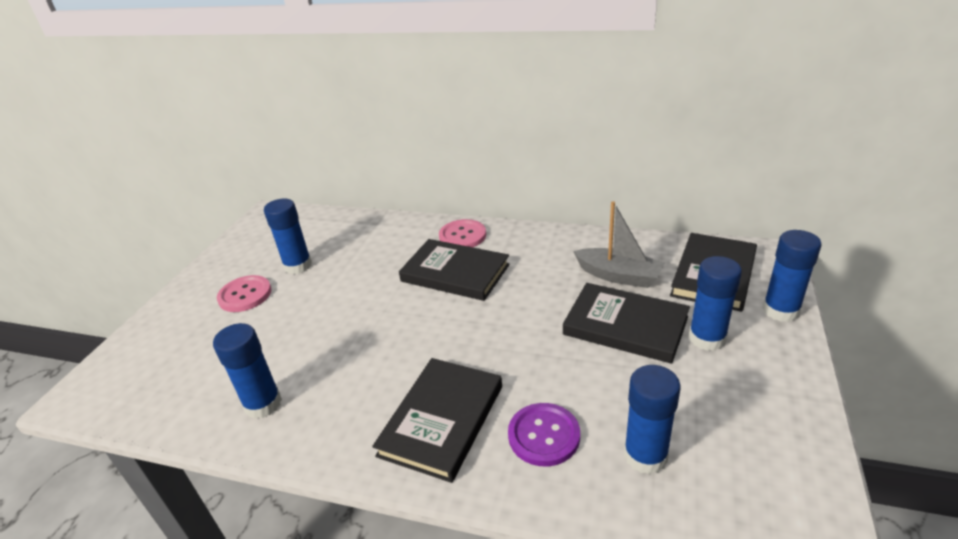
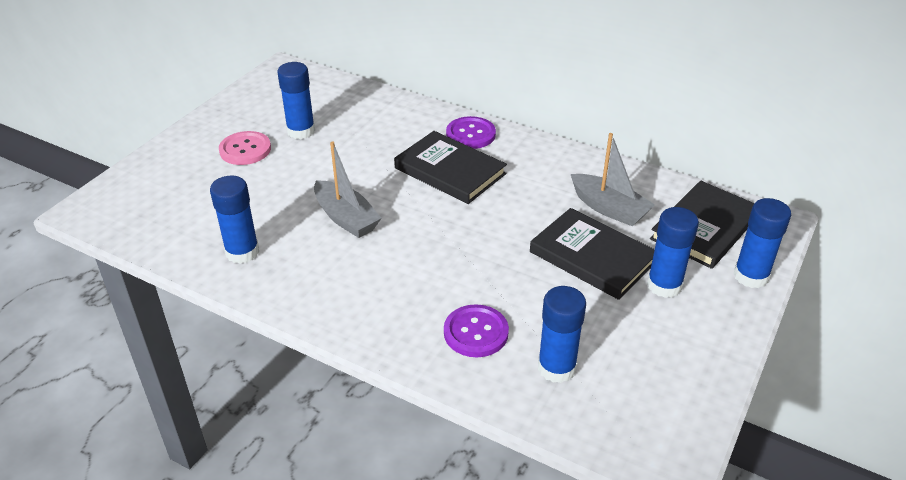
camera: 10 degrees right, 5 degrees up
black book [372,358,502,483] -> none
pink button [439,219,486,247] -> purple button [446,116,496,149]
none -> grey boat [314,141,382,238]

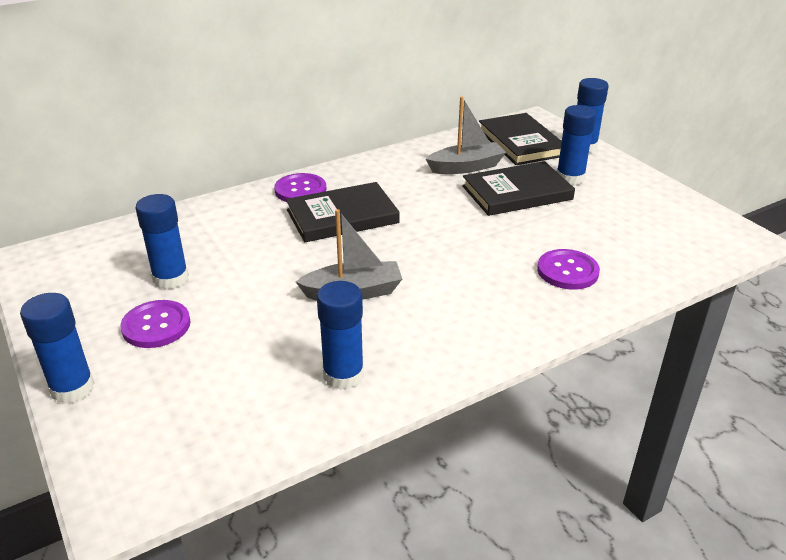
camera: 60 degrees left, 5 degrees down
pink button [219,131,271,165] -> purple button [120,300,191,348]
blue glue stick [538,286,586,383] -> blue glue stick moved to [20,293,94,404]

